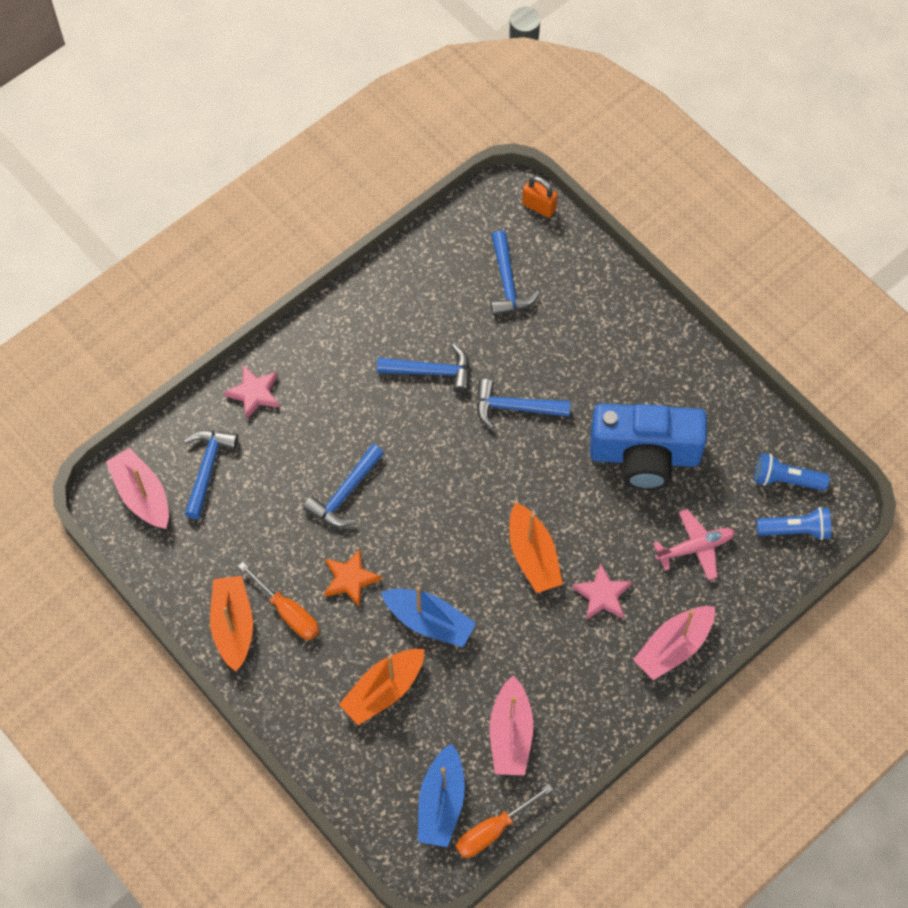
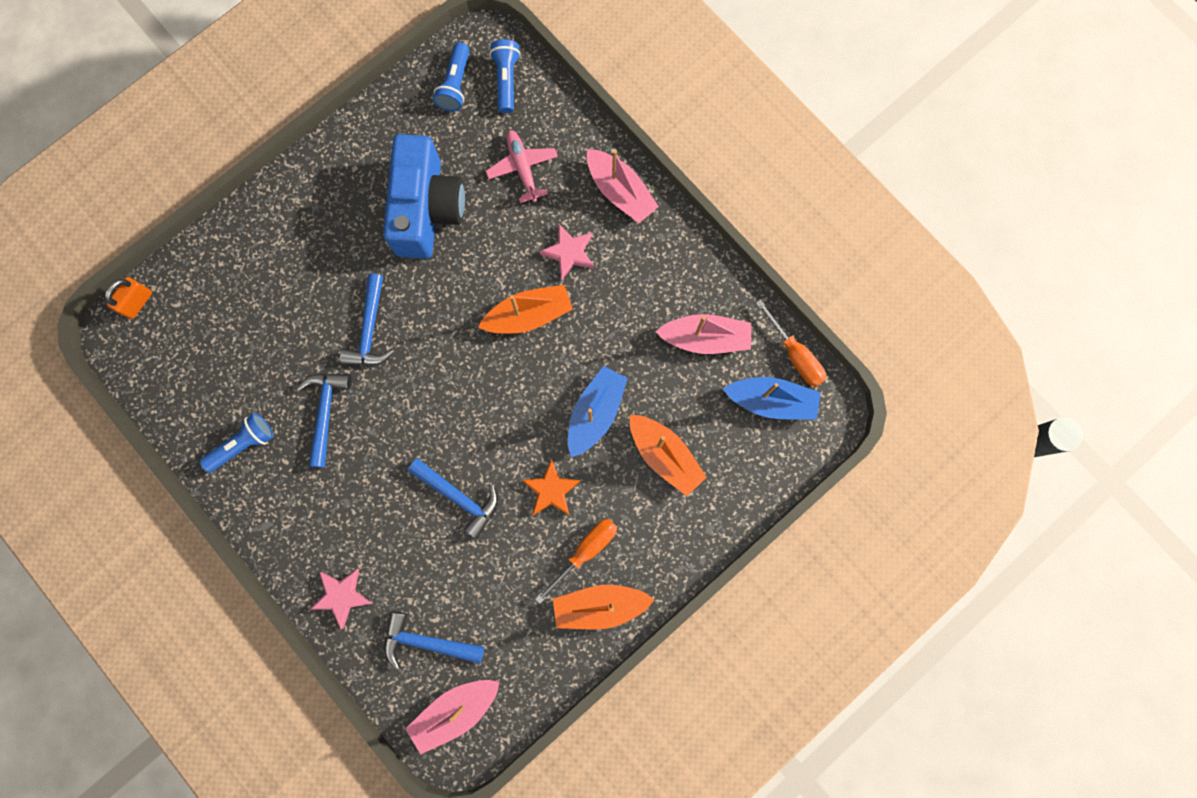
camera: 90 degrees left, 15 degrees up
blue hammer [491,230,540,316] -> none
none -> blue flashlight [200,413,273,473]

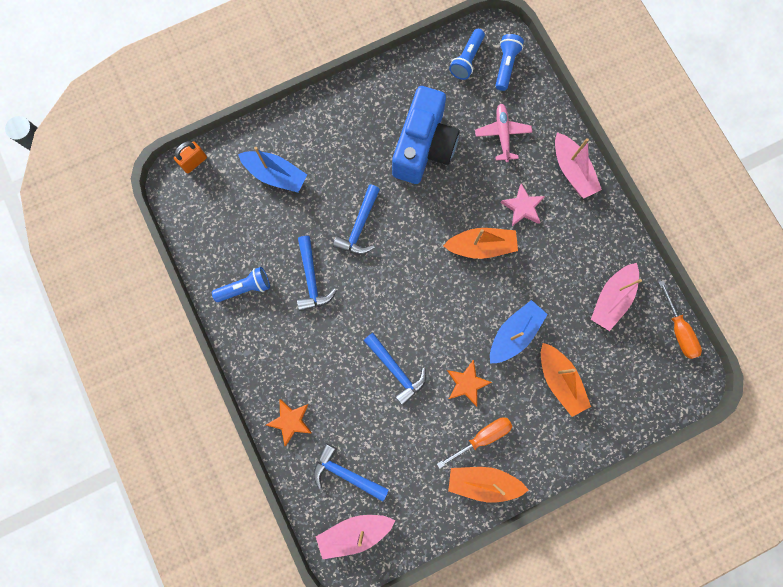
camera: 15 degrees right, 0 degrees up
blue hammer [297,373,352,468] -> blue hammer turned 150 degrees clockwise [297,236,337,311]
pink star [310,569,372,629] -> orange star [266,399,312,446]
pink boat [656,314,752,354] -> pink boat turned 105 degrees clockwise [591,263,642,331]
blue boat [723,377,821,420] -> blue boat moved to [238,147,307,193]

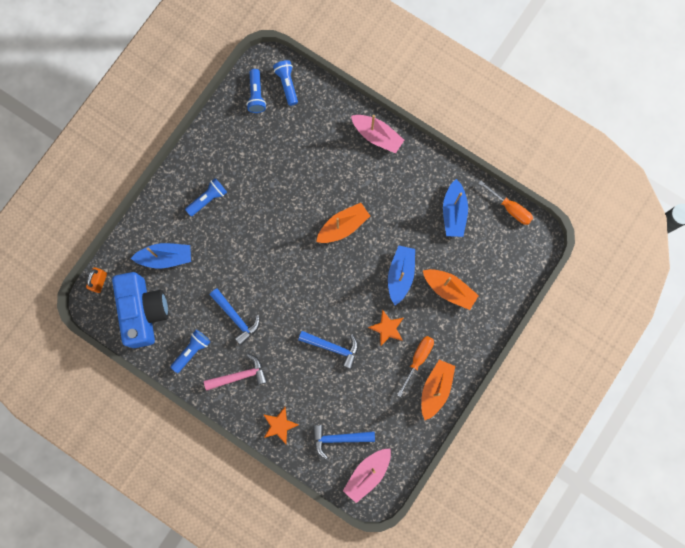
camera: 30 degrees left, 0 degrees up
blue hammer [333,185,380,254] -> none
blue camera [392,86,459,184] -> blue camera moved to [112,272,169,348]
orange boat [448,467,528,503] -> orange boat turned 135 degrees clockwise [421,360,455,420]
pink plane [475,104,532,162] -> none
pink star [500,183,545,226] -> none
pink boat [591,263,642,331] -> blue boat [443,179,468,237]
none -> blue flashlight [185,178,227,216]
none -> pink hammer [204,354,267,391]

